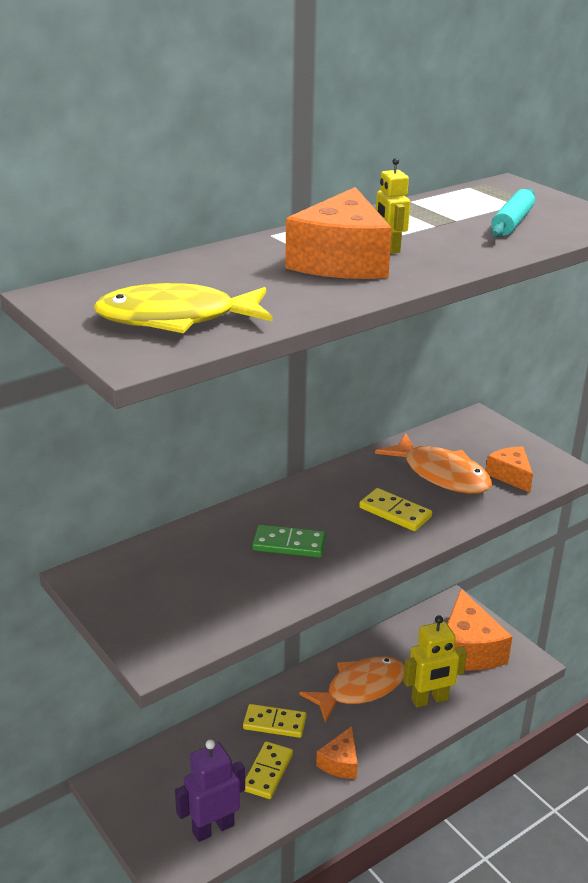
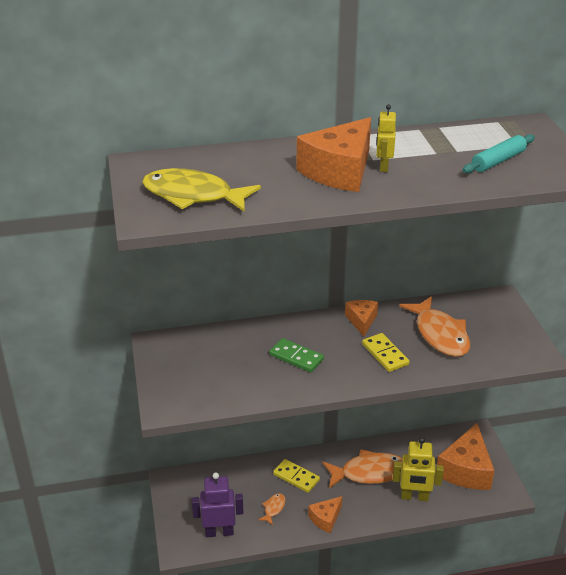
camera: 25 degrees right, 5 degrees up
yellow domino [245,741,293,799] -> orange fish [258,493,286,525]
orange cheese [486,446,533,493] -> orange cheese moved to [345,300,378,337]

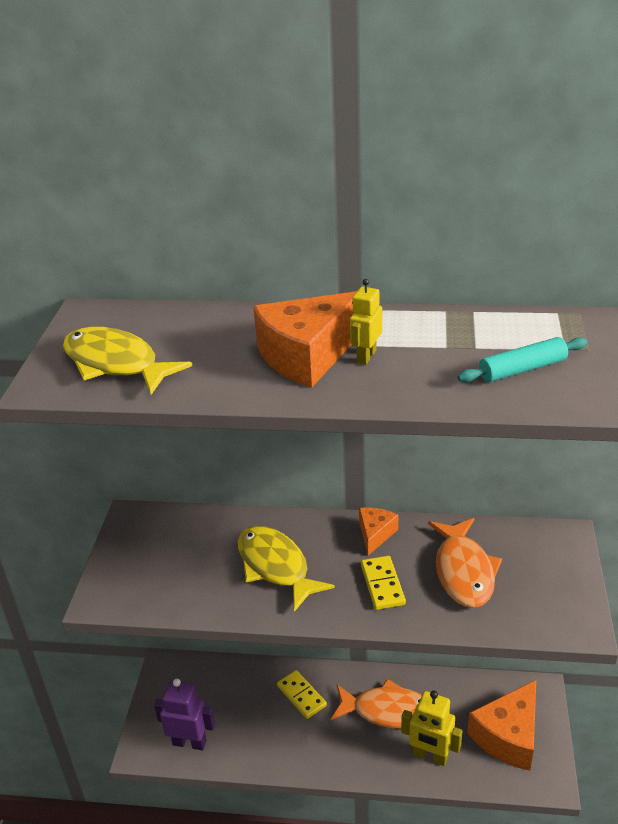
camera: 20 degrees right, 0 degrees up
orange fish [258,493,286,525] -> none
green domino [269,338,324,372] -> yellow fish [238,526,335,612]
orange cheese [308,496,342,533] -> none

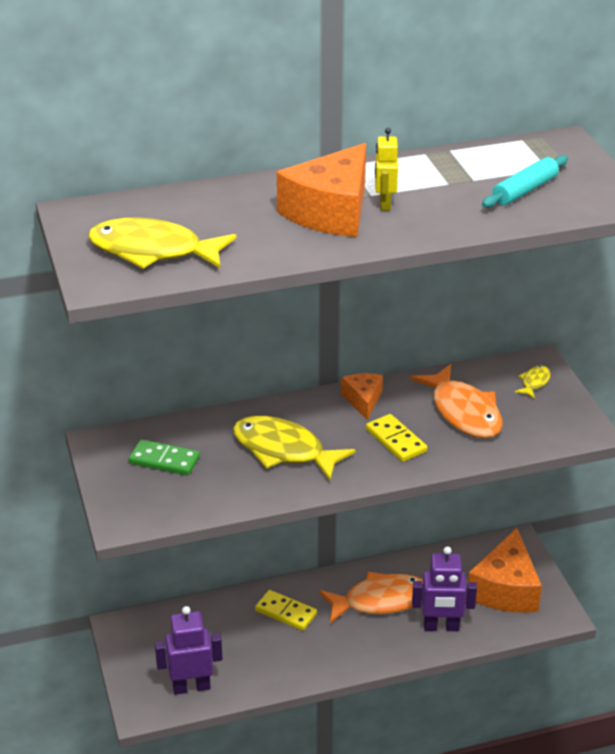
camera: 25 degrees left, 0 degrees up
yellow robot [401,691,462,766] -> purple robot [412,546,477,631]
none -> green domino [129,440,200,476]
none -> yellow fish [515,365,550,399]

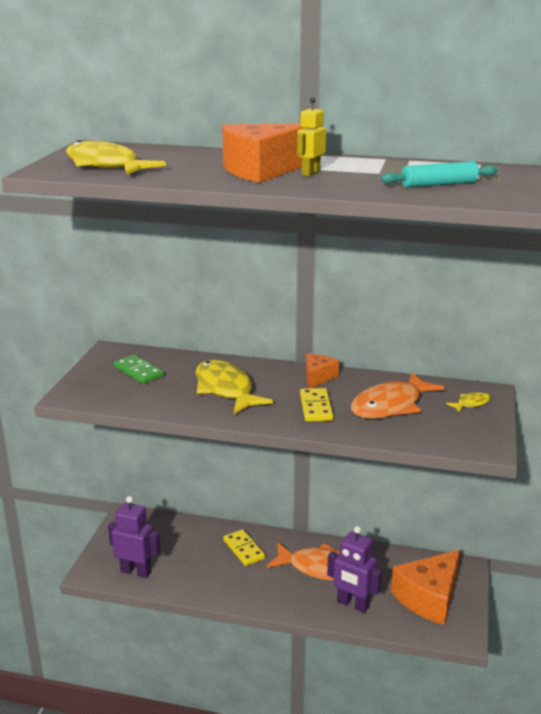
camera: 30 degrees right, 10 degrees down
orange fish [410,364,503,438] -> orange fish turned 45 degrees clockwise [351,372,445,419]

